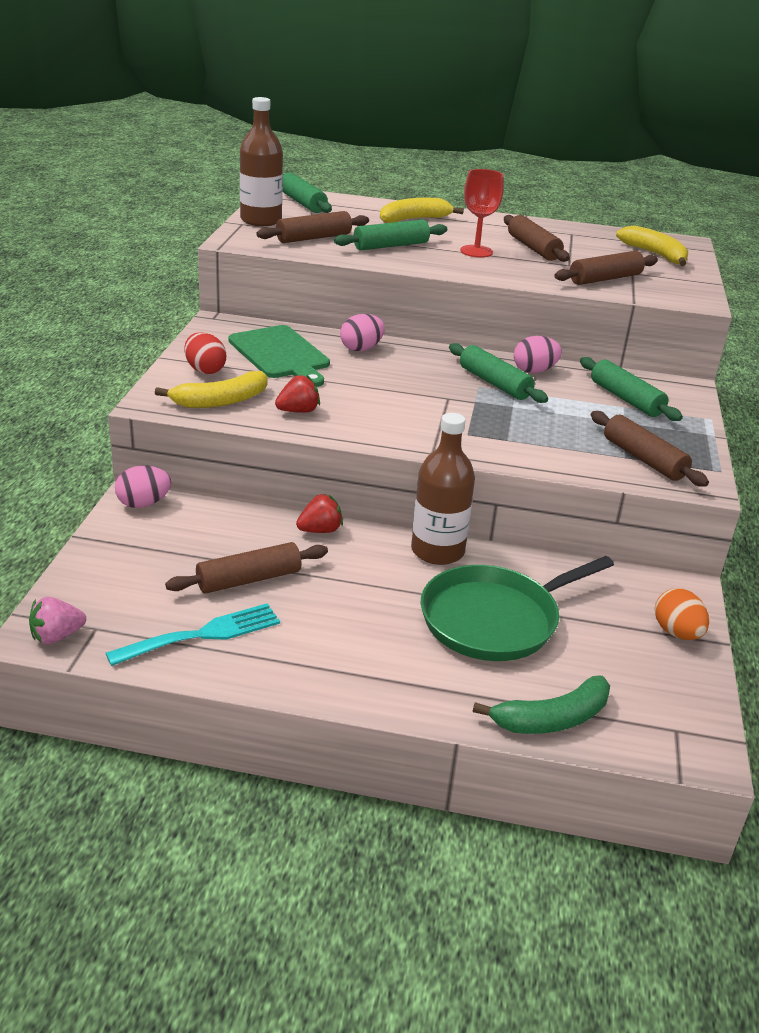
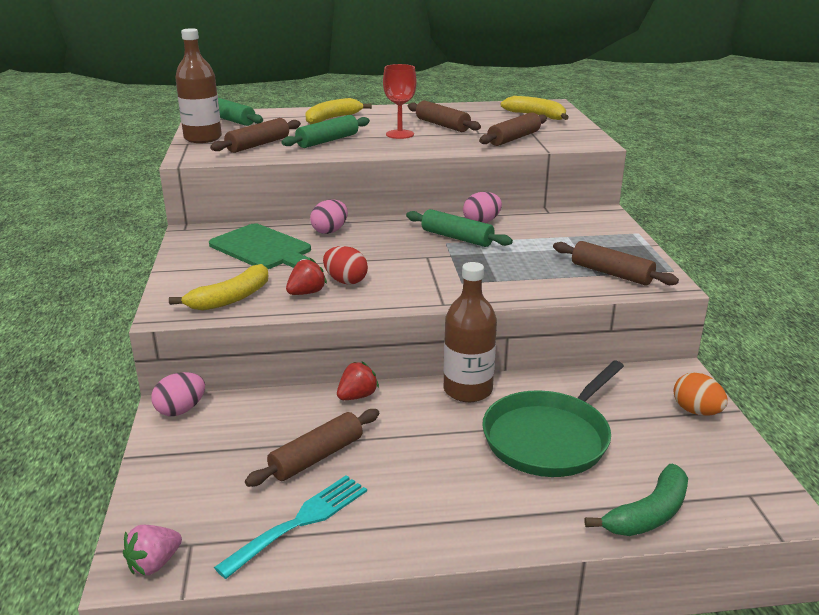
camera: 15 degrees left, 5 degrees down
red egg [184,332,226,374] -> red egg moved to [323,246,368,285]
green rolling pin [580,357,683,421] -> none

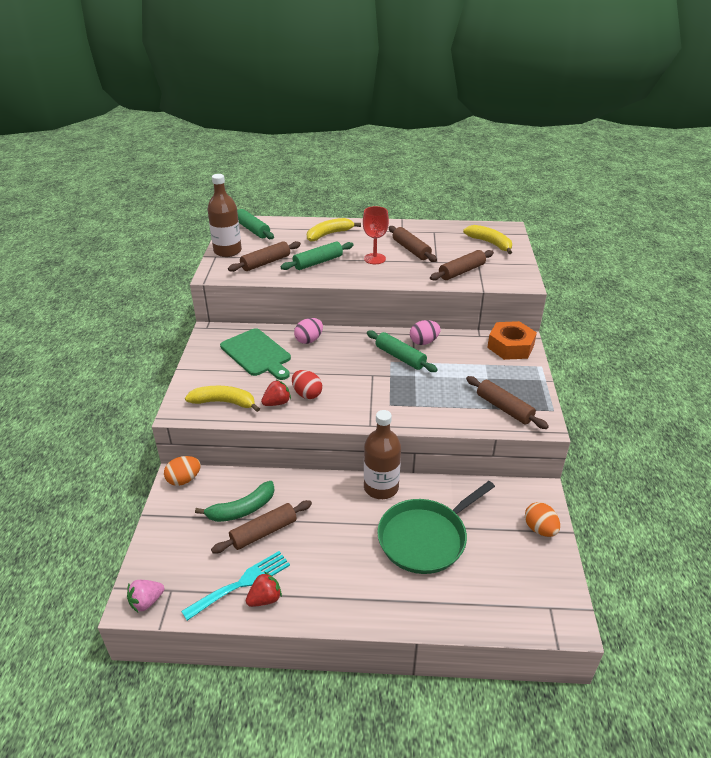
camera: 10 degrees right, 10 degrees up
pink egg [151,372,205,416] -> orange egg [164,456,201,486]
yellow banana [169,264,268,311] -> yellow banana turned 135 degrees counterclockwise [185,386,260,412]
red strawberry [337,362,379,400] -> red strawberry moved to [246,572,282,607]
green banana [585,464,688,536] -> green banana moved to [195,481,275,522]
none -> orange nut [487,321,537,360]

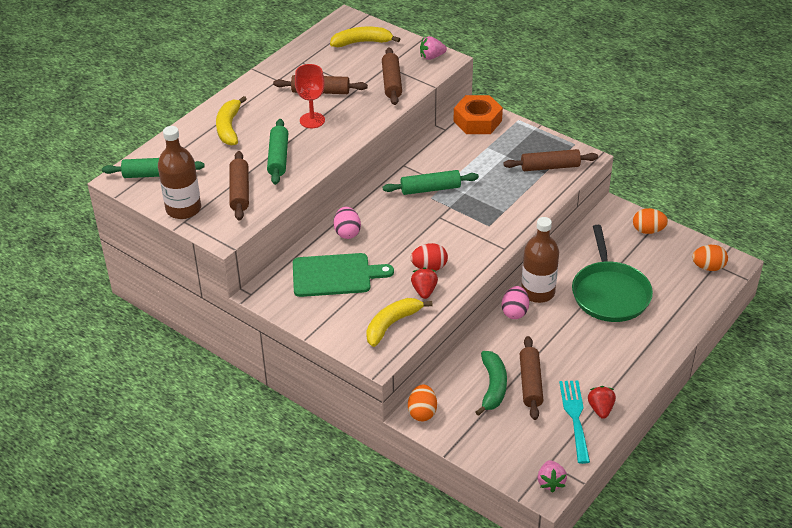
camera: 55 degrees left, 5 degrees up
pink egg [410,320,441,345] -> pink egg moved to [502,286,529,319]
none -> pink strawberry [420,36,447,60]
none -> orange egg [692,245,728,271]

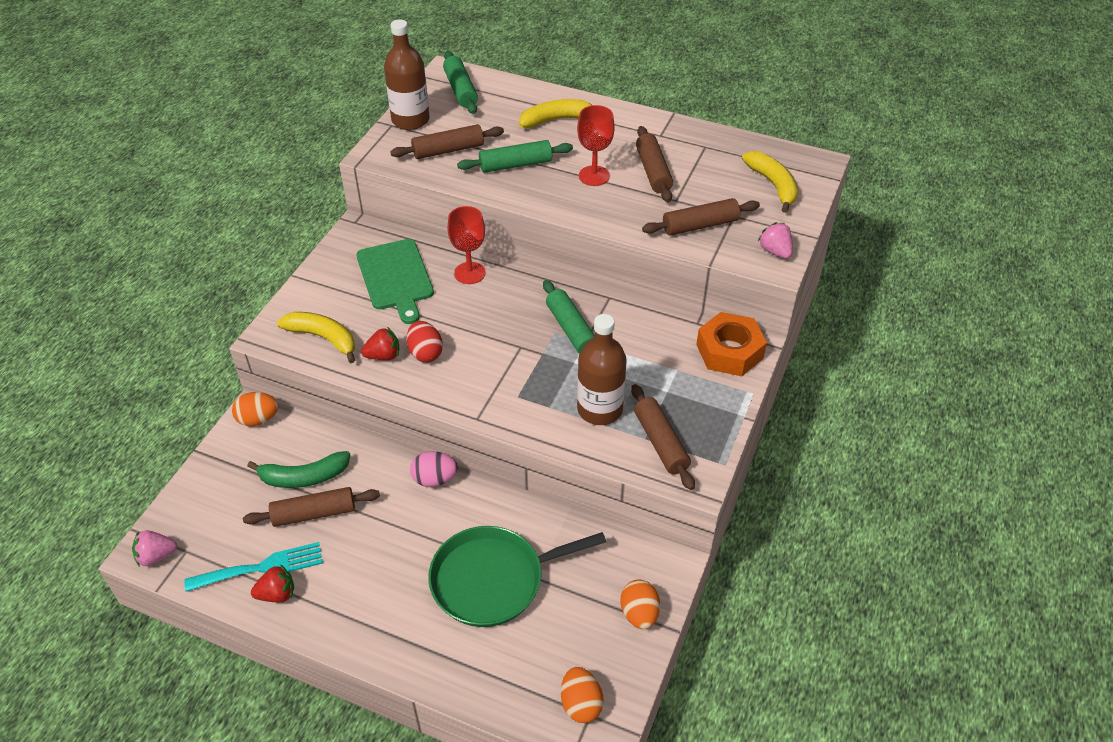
camera: 75 degrees right, 5 degrees up
pink egg [334,207,361,239] -> red goblet [447,206,486,284]
brown bottle [521,217,559,303] -> brown bottle moved to [577,314,627,425]

